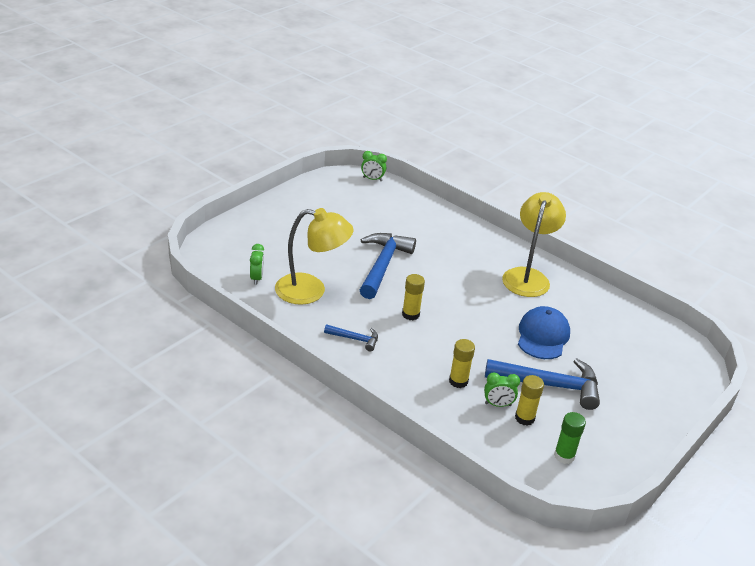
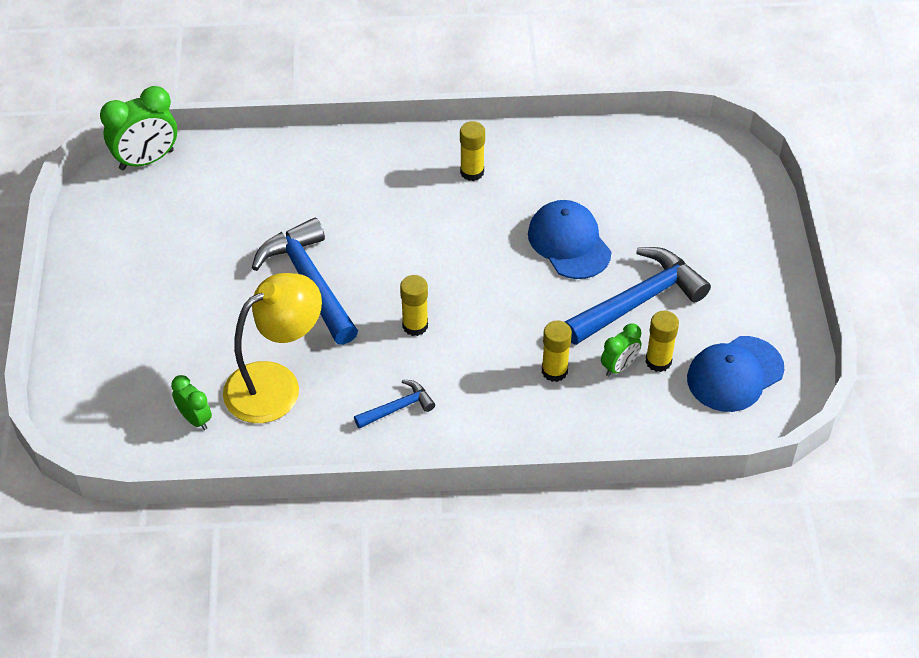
camera: 40 degrees left, 15 degrees up
green clock [361,151,387,181] -> green clock [100,86,177,170], size x1.77
yellow lamp [502,192,566,297] -> yellow glue stick [460,121,485,181]
green glue stick [554,412,586,464] -> blue cap [687,336,784,412]

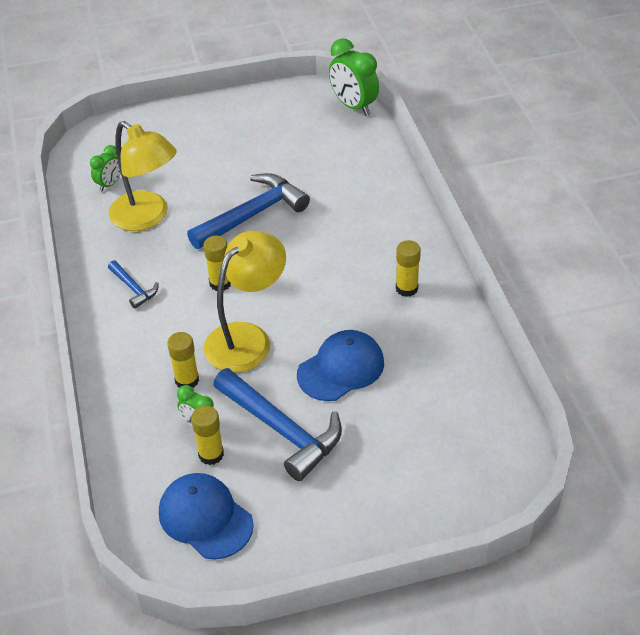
camera: 80 degrees right, 5 degrees down
none -> yellow lamp [204,231,286,372]

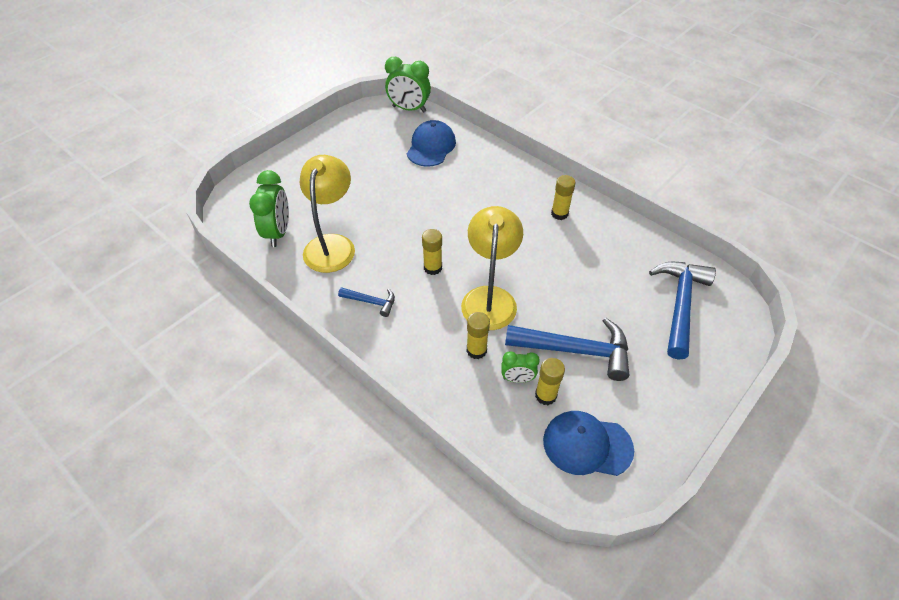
camera: 35 degrees left, 5 degrees up
green clock [90,145,121,191] -> green clock [249,170,289,247], size x1.77
yellow lamp [108,121,177,231] -> yellow lamp turned 90 degrees counterclockwise [300,155,355,273]
blue hammer [187,173,310,249] -> blue hammer moved to [649,262,716,360]
blue cap [297,330,384,401] -> blue cap moved to [407,120,456,167]

